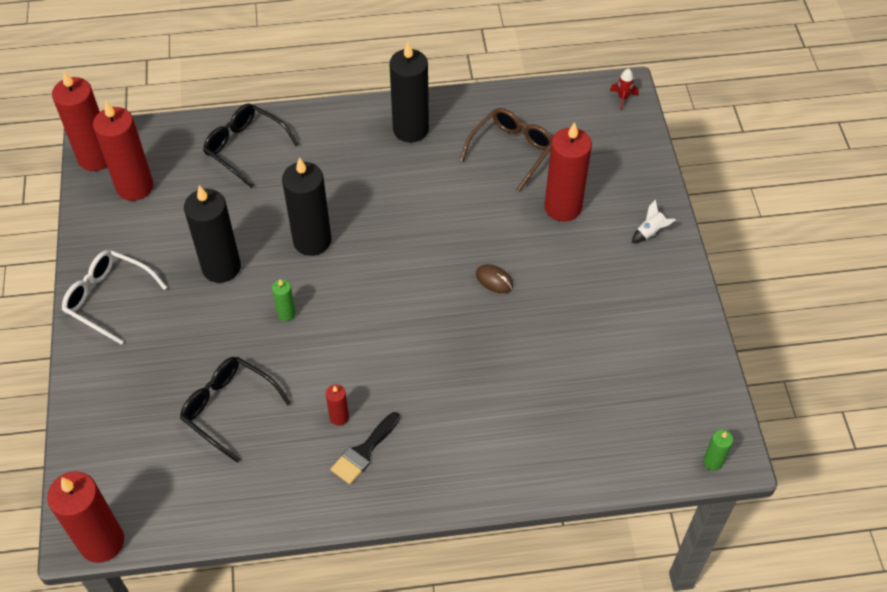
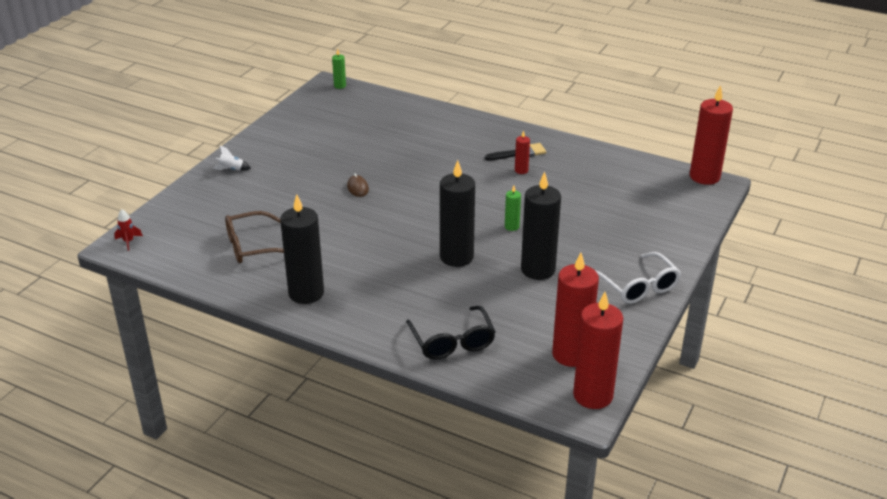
camera: 145 degrees left, 20 degrees down
black glasses [180,357,291,463] -> none
red candle [544,122,592,222] -> none

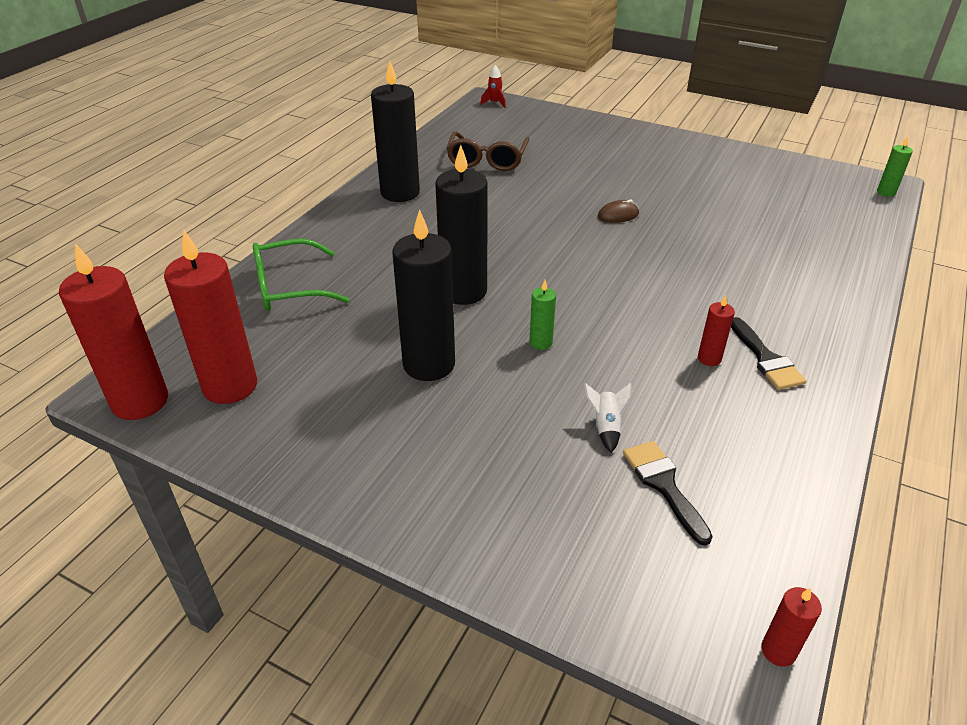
camera: 90 degrees right, 5 degrees up
white rocket [212,145,251,171] -> white rocket moved to [584,383,631,453]
brown glasses [225,211,284,264] -> brown glasses turned 150 degrees counterclockwise [446,131,529,171]
black glasses [406,306,495,359] -> green glasses [253,239,350,311]
white glasses [596,252,681,304] -> none
red candle [690,85,733,185] -> red candle [762,587,822,667], size x0.46
none -> black brush [623,441,713,546]

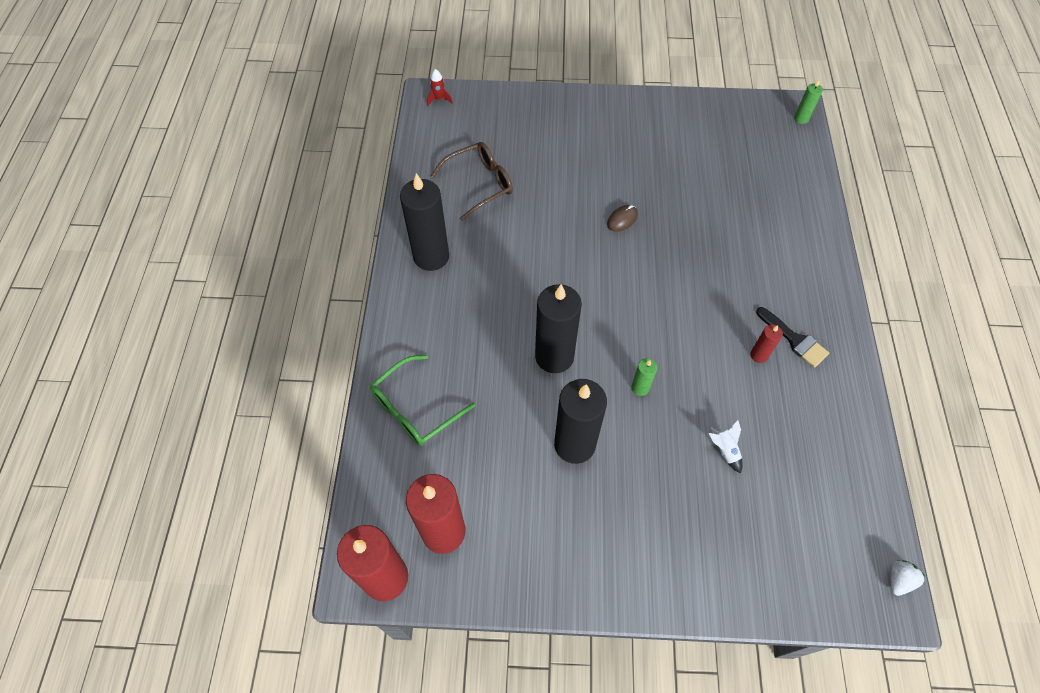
camera: 25 degrees left, 20 degrees up
brown glasses [446,131,529,171] -> brown glasses turned 105 degrees counterclockwise [431,142,513,221]
black brush [623,441,713,546] -> none
red candle [762,587,822,667] -> white strawberry [890,560,926,596]

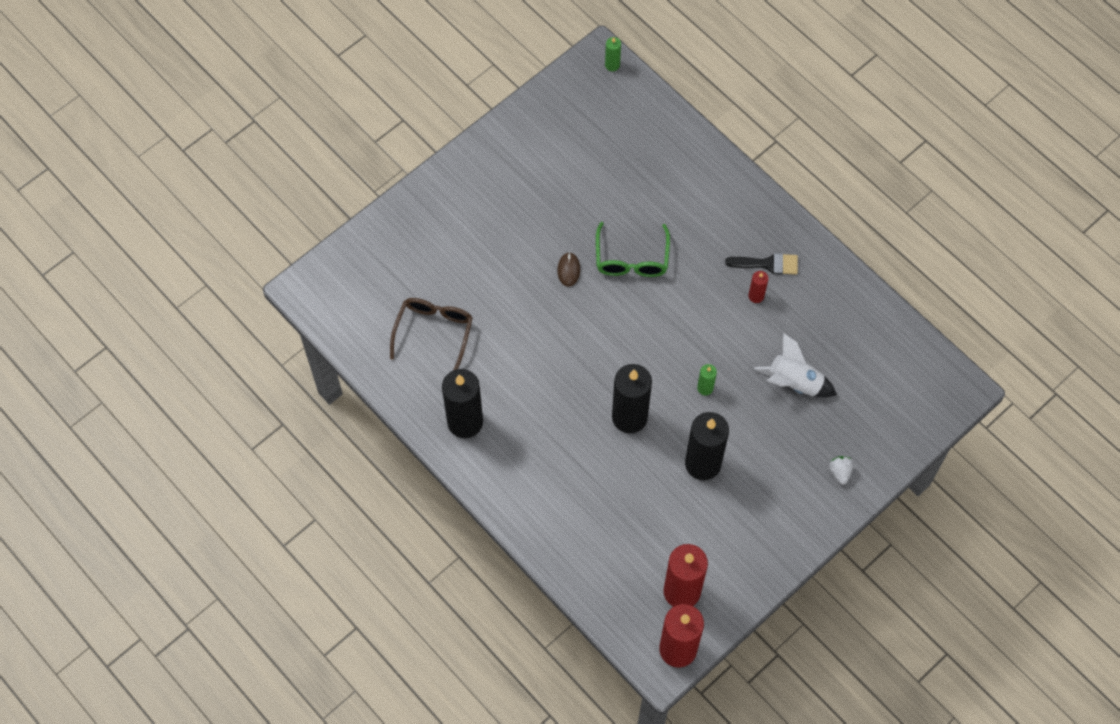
camera: 45 degrees left, 5 degrees up
green glasses [370,355,475,446] -> green glasses moved to [596,222,670,277]
red rocket [427,69,453,106] -> none
white rocket [708,420,743,474] -> white rocket [754,333,837,398], size x1.88
white strawberry [890,560,926,596] -> white strawberry moved to [829,456,854,485]

